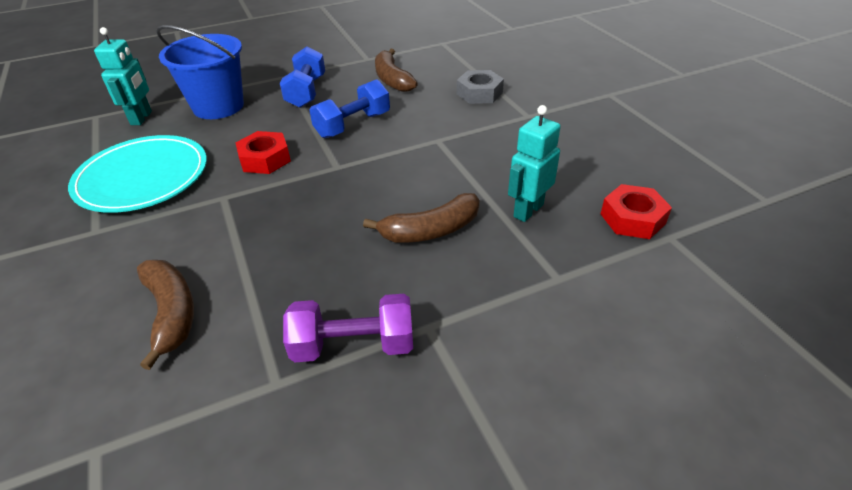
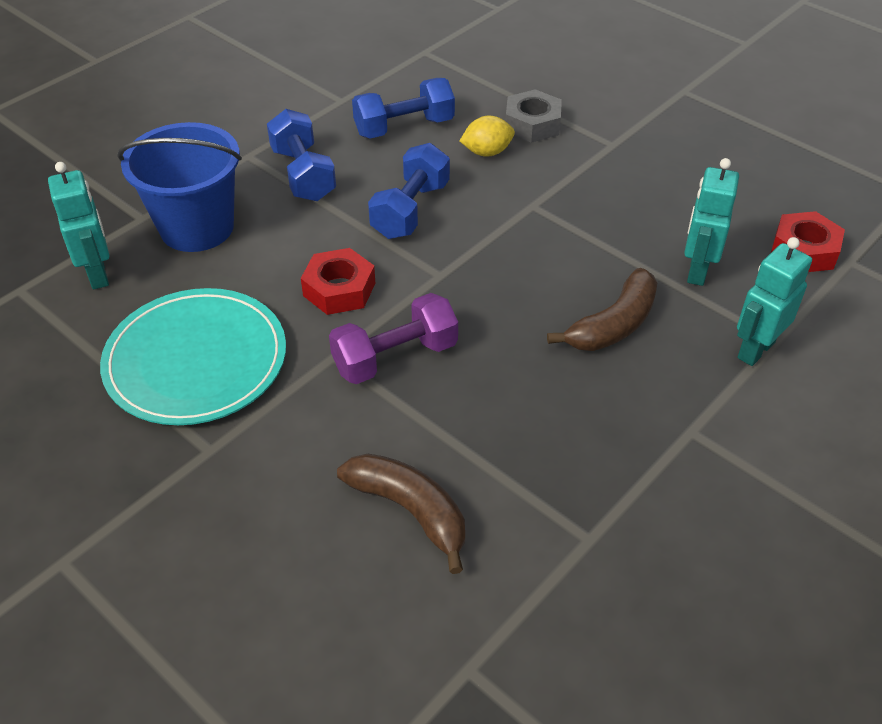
camera: 25 degrees left, 5 degrees up
purple dumbbell [283,294,413,362] -> purple dumbbell moved to [329,293,458,384]
brown banana [375,49,418,92] -> blue dumbbell [352,78,455,139]
none -> yellow lemon [460,116,515,157]
none -> turquoise robot [737,237,812,366]

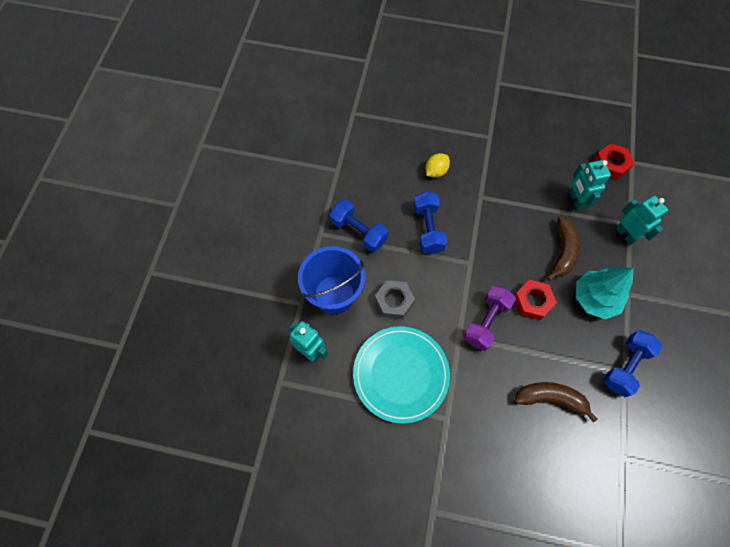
camera: 30 degrees left, 20 degrees up
red nut [301,248,375,315] -> red nut moved to [514,280,557,320]
blue dumbbell [352,78,455,139] -> blue dumbbell moved to [603,330,662,397]
grey nut [506,89,562,143] -> grey nut moved to [375,280,415,319]
turquoise robot [737,237,812,366] -> turquoise robot turned 135 degrees clockwise [616,196,668,245]
none -> turquoise tree [576,268,634,319]

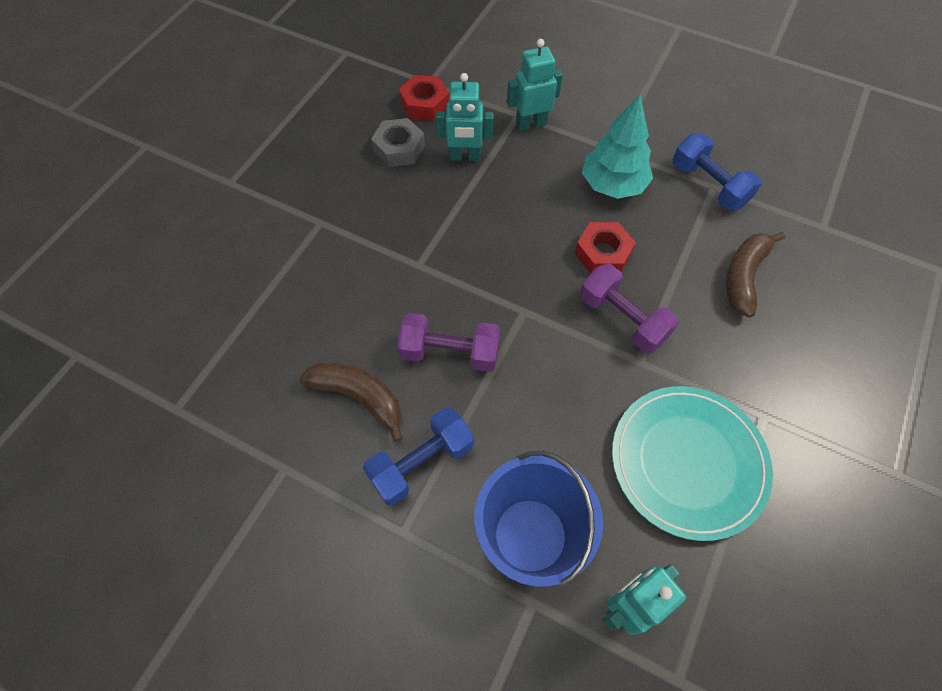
camera: 75 degrees left, 5 degrees down
grey nut [375,280,415,319] -> grey nut moved to [371,118,425,167]
blue dumbbell [413,191,447,254] -> purple dumbbell [397,313,500,372]
yellow lemon [425,153,450,178] -> none
brown banana [546,216,580,281] -> brown banana moved to [300,362,403,442]

